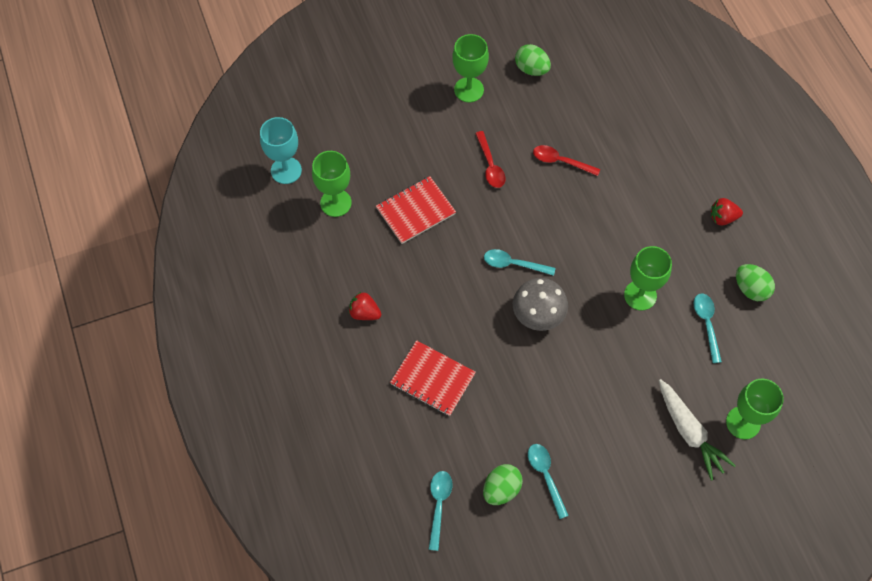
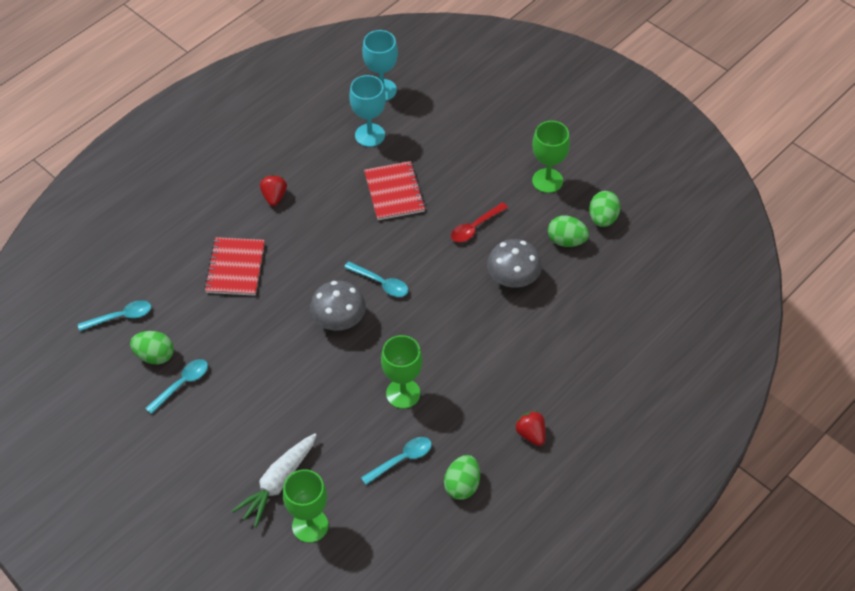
camera: 65 degrees right, 10 degrees down
green goblet [312,151,352,217] -> turquoise goblet [349,75,386,147]
red notebook [376,176,456,244] -> red notebook turned 45 degrees clockwise [364,161,426,220]
turquoise spoon [484,249,555,276] -> turquoise spoon turned 135 degrees clockwise [344,261,408,297]
red spoon [533,145,600,176] -> grey mushroom [487,239,542,288]
none -> green egg [548,215,589,247]

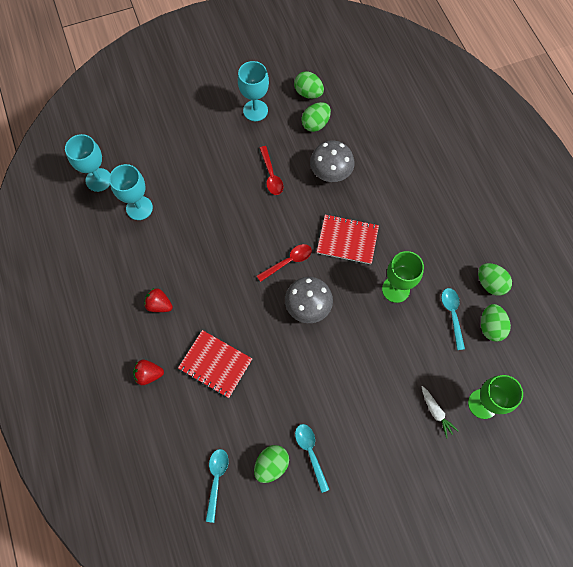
camera: 65 degrees left, 15 degrees up
white carrot [232,433,317,527] -> white carrot [422,386,459,438], size x0.57
turquoise spoon [344,261,408,297] -> red spoon [257,244,312,282]
red notebook [364,161,426,220] -> red notebook moved to [317,214,379,264]
red strawberry [516,411,545,446] -> red strawberry moved to [133,360,164,385]
green goblet [532,121,570,193] -> turquoise goblet [238,61,269,121]
none -> green egg [481,304,511,341]

